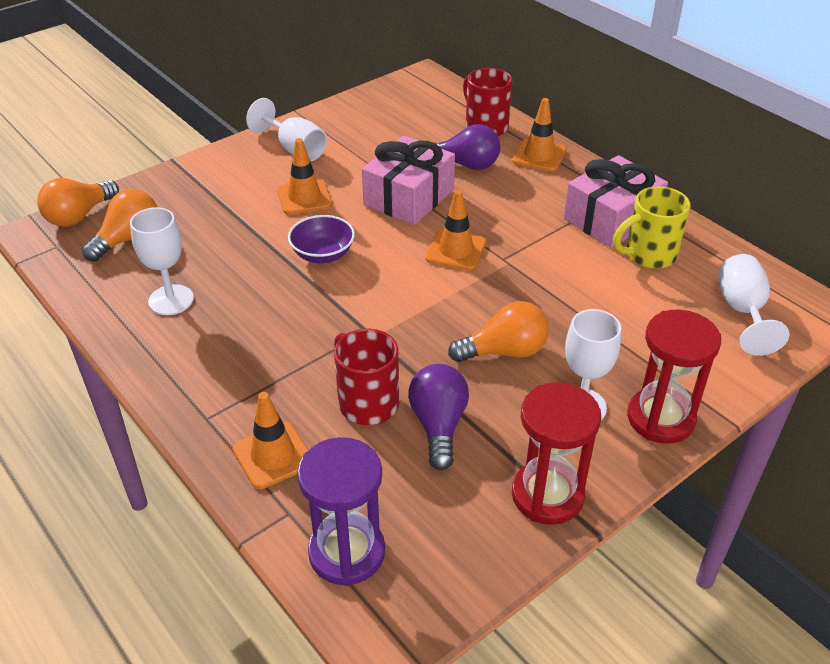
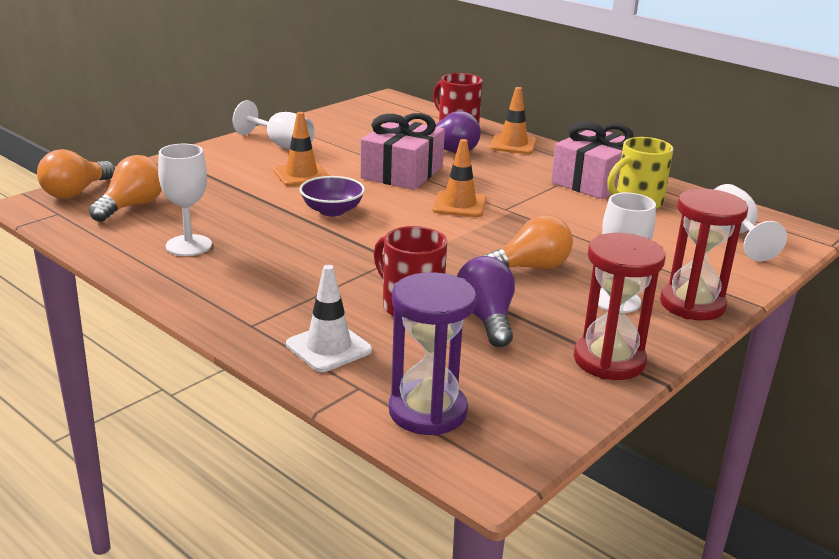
camera: 10 degrees left, 15 degrees down
orange traffic cone [233,392,308,489] -> white traffic cone [286,265,372,372]

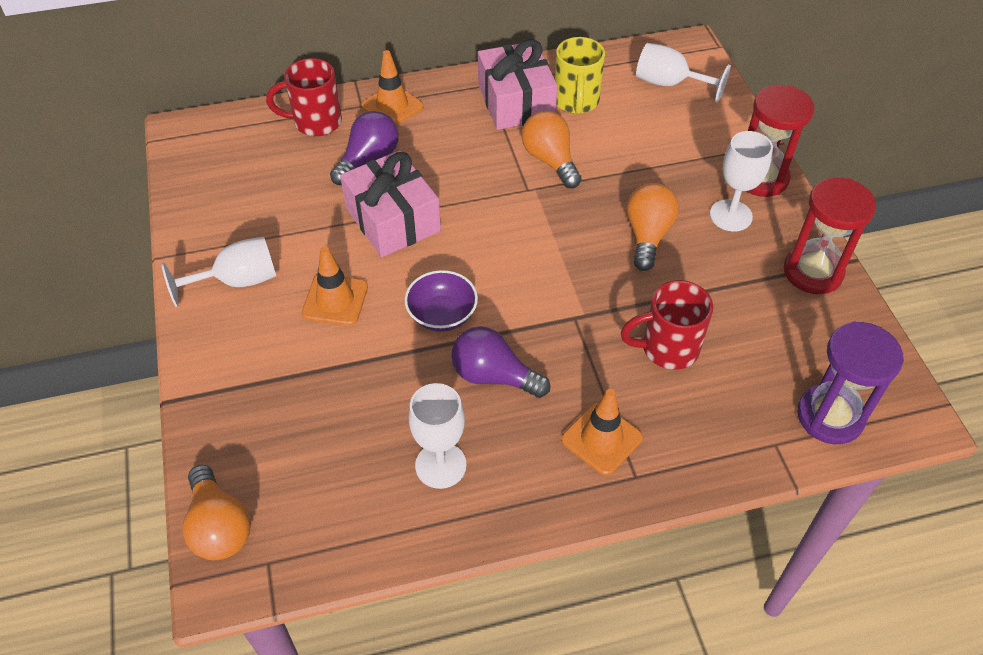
camera: 55 degrees left, 25 degrees up
orange light bulb [89,155,162,222] -> orange light bulb moved to [521,111,582,188]
white traffic cone [286,265,372,372] -> none
orange traffic cone [432,139,486,217] -> orange traffic cone moved to [561,389,643,475]
purple light bulb [457,256,515,347] -> purple light bulb moved to [451,326,550,398]

